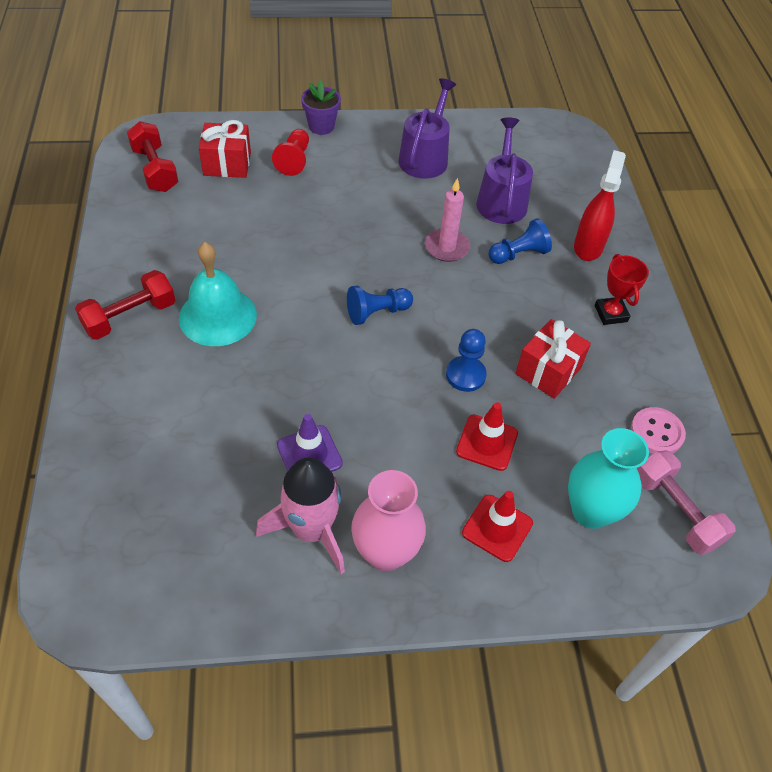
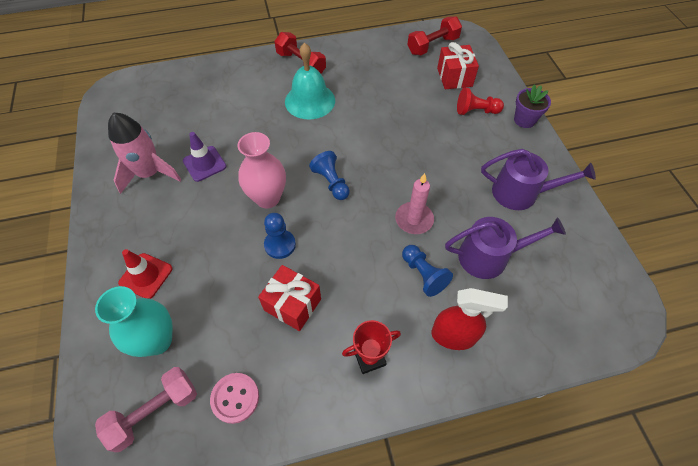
camera: 85 degrees right, 5 degrees up
pink vase [351,470,426,571] -> pink vase moved to [238,132,286,208]
red traffic cone [456,402,518,471] -> none

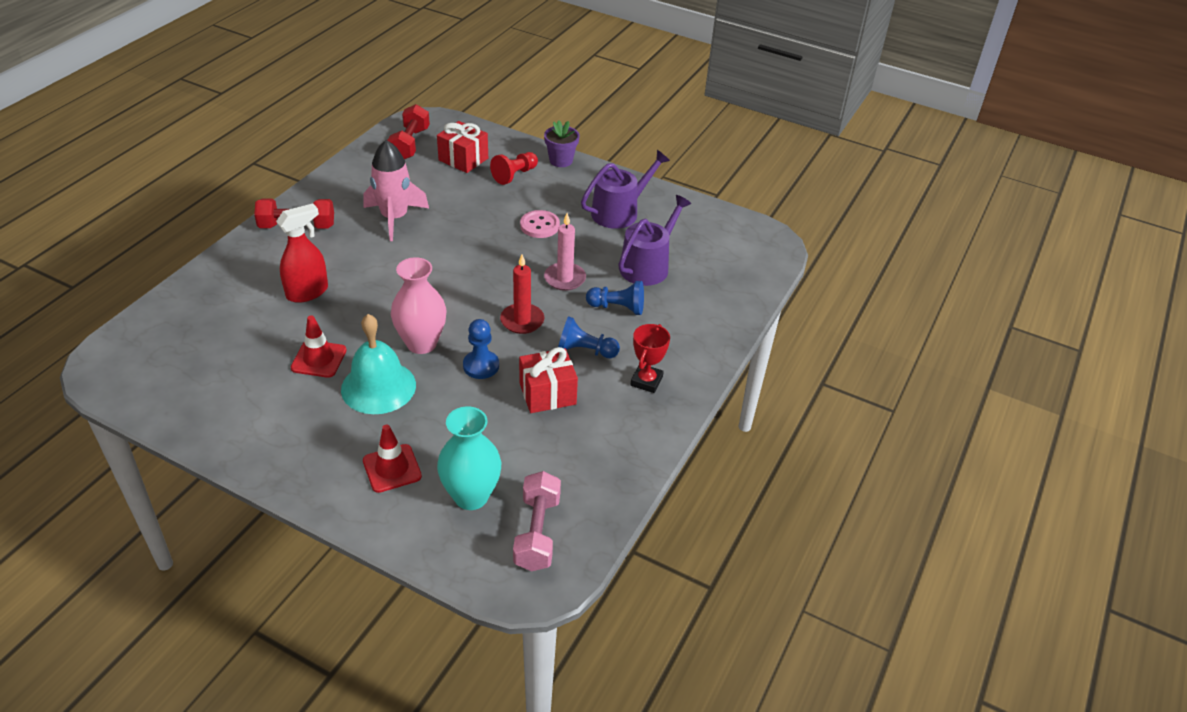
camera: 50 degrees left, 15 degrees down
pink rocket [108,112,181,194] -> pink rocket moved to [363,140,429,241]
purple traffic cone [183,132,226,182] -> red traffic cone [291,315,347,378]
pink button [210,373,259,424] -> pink button moved to [520,210,560,238]
turquoise bell [285,43,335,119] -> turquoise bell moved to [341,314,416,414]
blue pawn [309,151,350,200] -> blue pawn moved to [558,316,620,358]
red spray bottle [431,288,508,350] -> red spray bottle moved to [276,204,328,303]
none -> red candle [500,255,544,334]

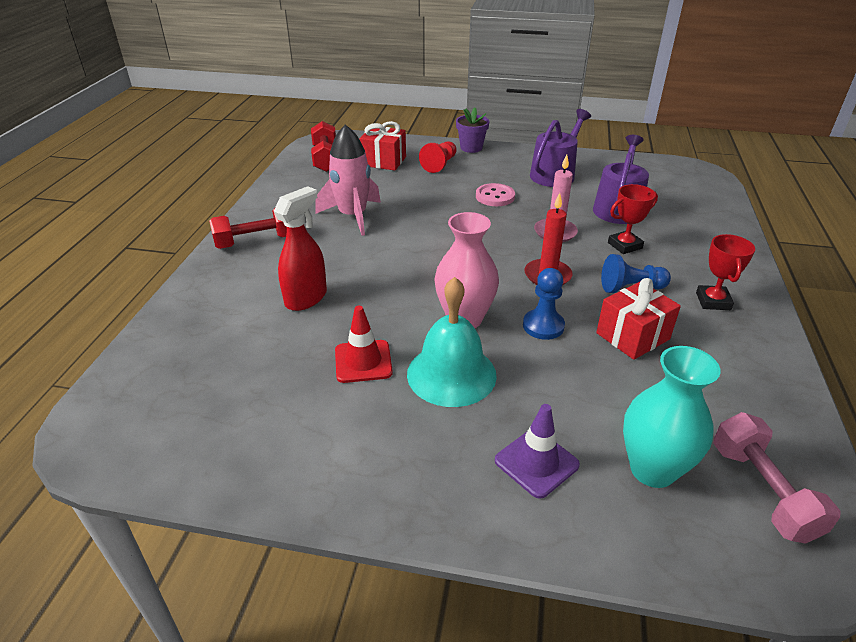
camera: 15 degrees left, 5 degrees down
red traffic cone [363,425,422,493] -> purple traffic cone [495,404,580,499]
blue pawn [586,281,644,315] -> red trophy [608,184,658,254]

